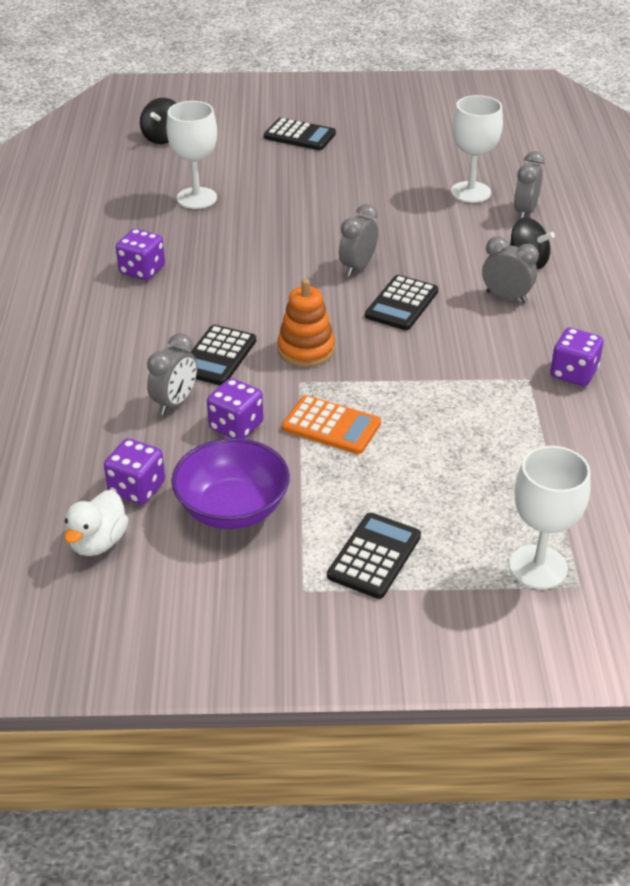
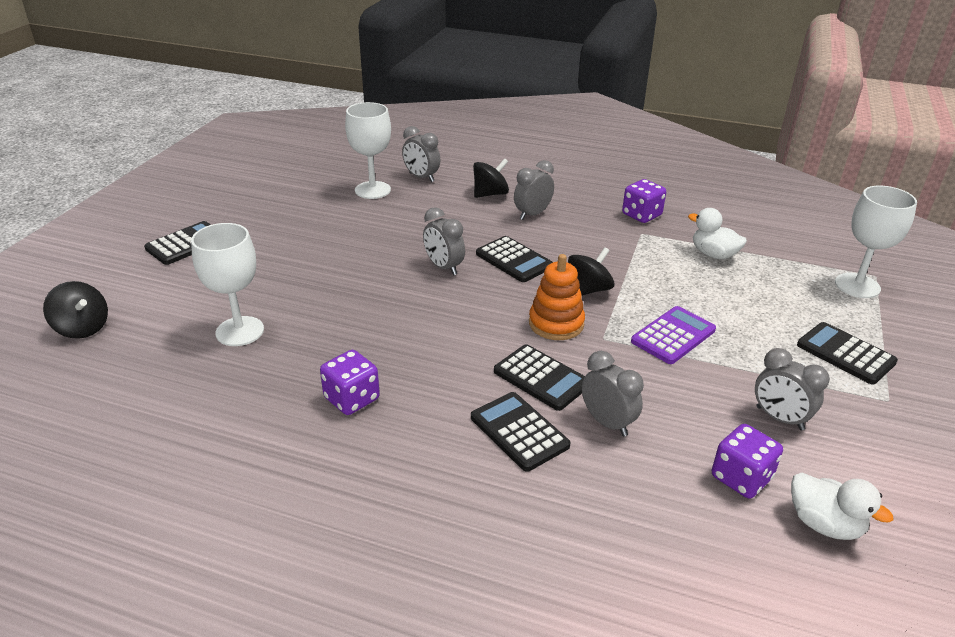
camera: 70 degrees left, 5 degrees down
purple bowl [171,438,290,529] -> grey clock [755,348,830,430]
purple dice [207,378,264,439] -> none
orange calculator [282,395,381,454] -> purple calculator [631,306,716,364]
none -> black calculator [471,392,570,472]
none -> black spinning top [568,247,615,296]
none -> white duck [688,208,747,259]

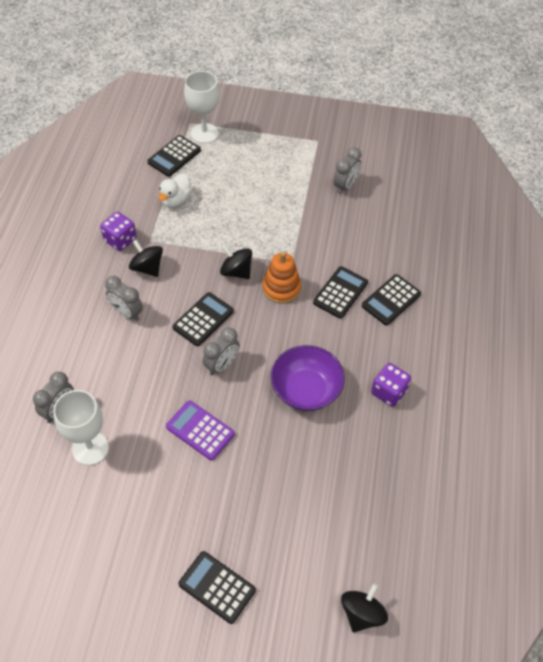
camera: 100 degrees left, 20 degrees up
white goblet [191,223,264,346] -> none
black spinning top [473,158,509,198] -> black spinning top moved to [129,240,163,277]
grey clock [582,351,644,437] -> none
purple calculator [631,306,716,364] -> purple calculator moved to [166,400,235,460]
purple dice [712,424,783,499] -> none
white duck [791,472,893,540] -> none
black calculator [797,322,898,384] -> black calculator moved to [147,135,201,177]
none -> purple bowl [271,345,345,411]

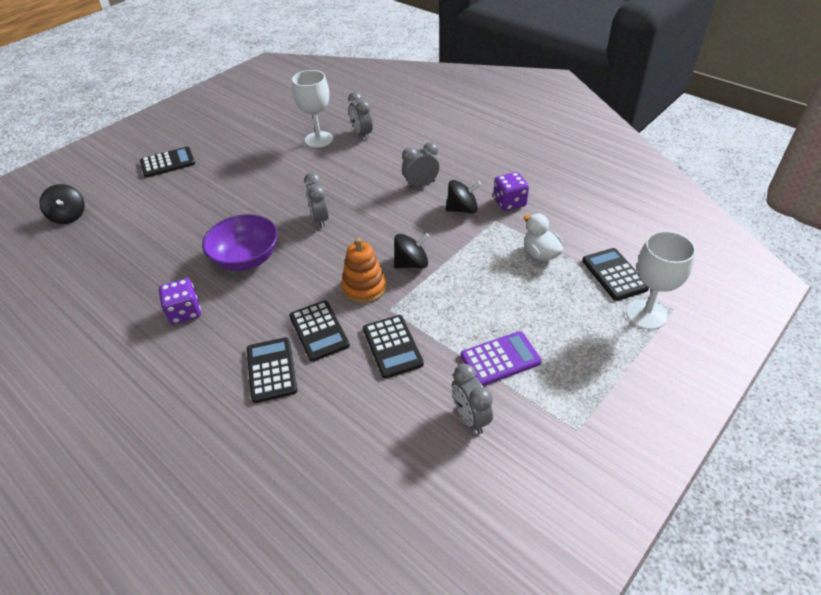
camera: 125 degrees right, 10 degrees down
purple calculator [166,400,235,460] -> purple calculator moved to [461,331,542,386]
black calculator [173,292,234,346] -> black calculator moved to [363,315,424,378]

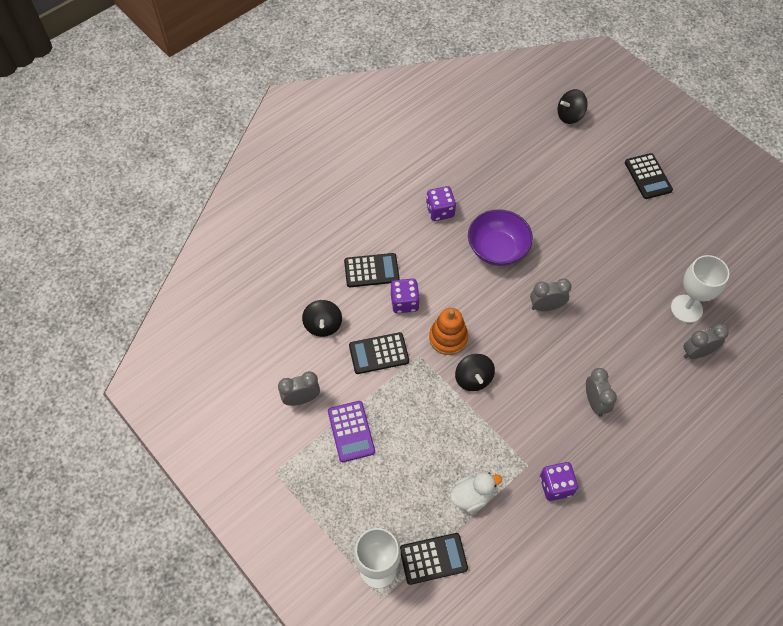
camera: 95 degrees right, 15 degrees up
black calculator [289,301,350,362] -> purple dice [390,279,420,313]
black spinning top [446,180,481,213] -> black spinning top moved to [302,300,342,337]

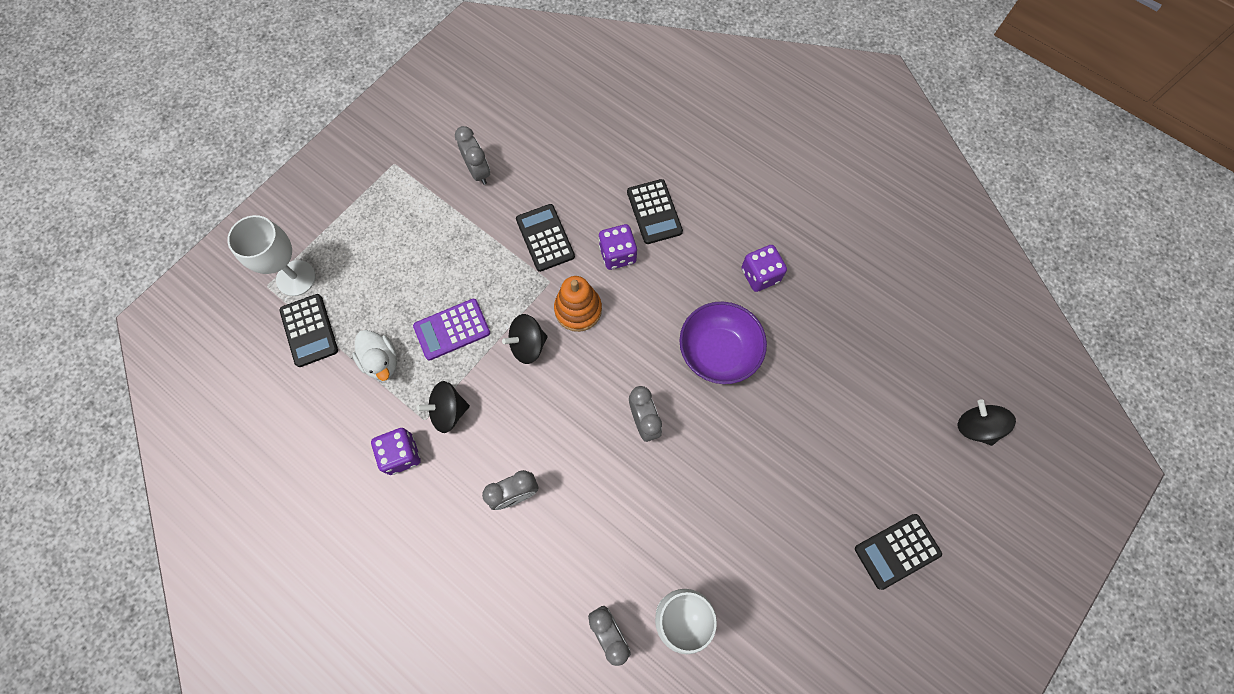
camera: 80 degrees right, 10 degrees up
black spinning top [302,300,342,337] -> black spinning top moved to [417,381,470,433]
purple calculator [328,401,375,462] -> purple calculator moved to [413,299,490,360]

